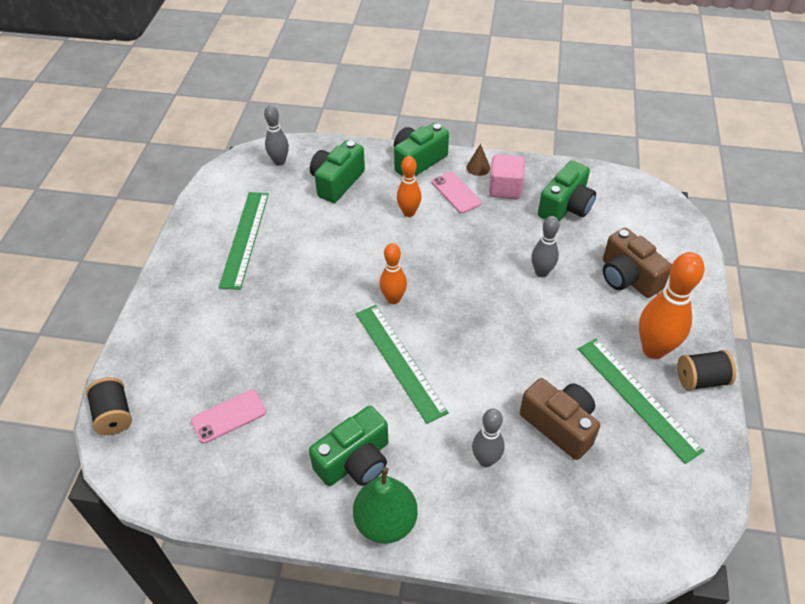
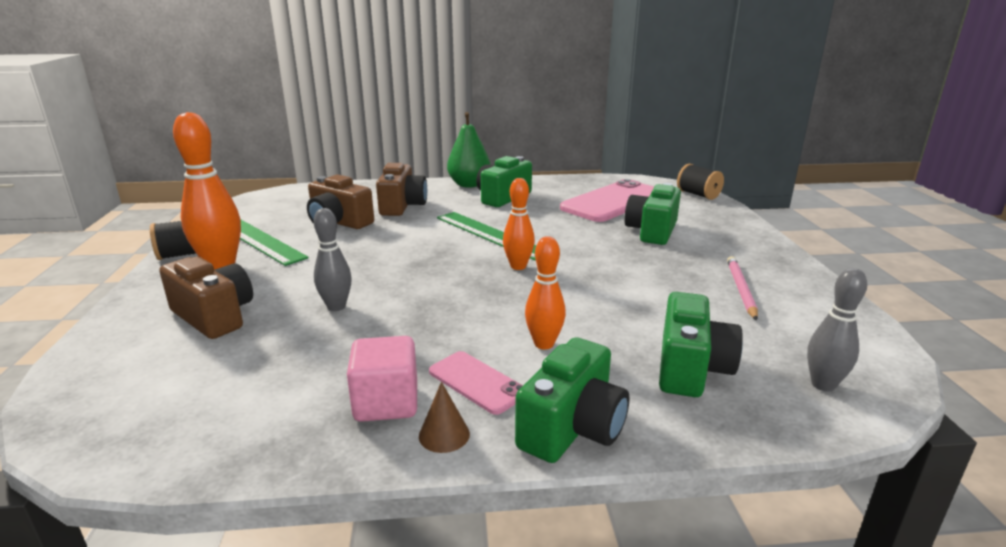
camera: 165 degrees right, 25 degrees down
pink phone [191,390,266,444] -> pink phone [560,179,654,222], size x1.97
green ruler [219,192,269,290] -> pink pencil [727,256,758,321]
grey bowling pin [472,409,505,467] -> brown camera [376,163,427,216]
green camera [538,161,596,221] -> green camera moved to [624,183,681,245]

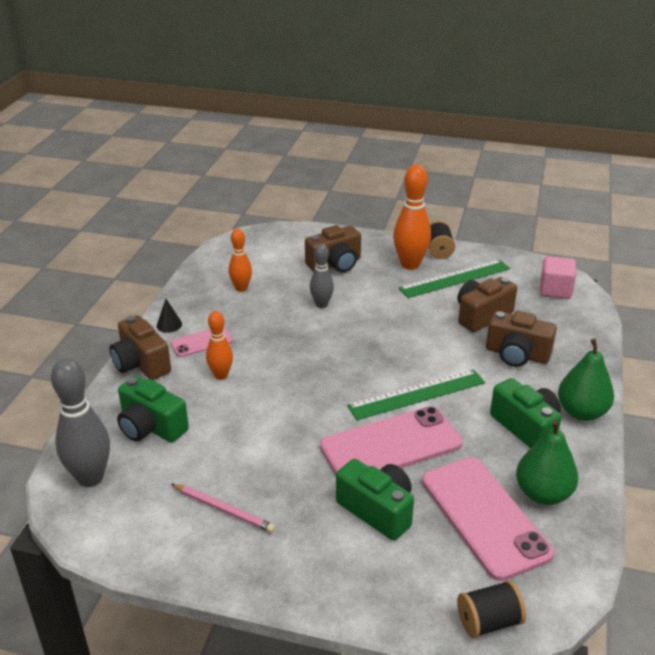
camera: 110 degrees right, 10 degrees up
pink cube [347,336,417,422] -> pink cube moved to [540,256,576,299]
brown cone [419,382,470,453] -> black cone [157,299,182,333]
orange bowling pin [503,178,535,270] -> orange bowling pin moved to [229,229,252,292]
green camera [515,337,629,463] -> brown camera [109,315,171,380]
grey bowling pin [807,268,867,392] -> grey bowling pin [51,358,110,487], size x1.66
none -> pink phone [320,406,462,475]
none -> green pear [516,420,578,505]

